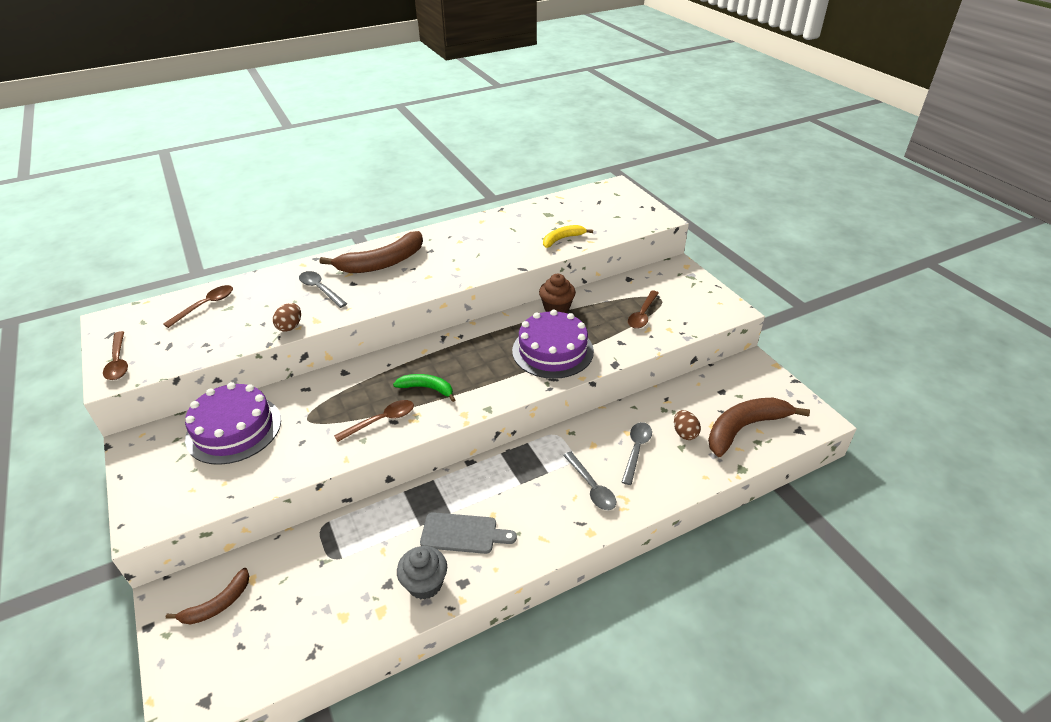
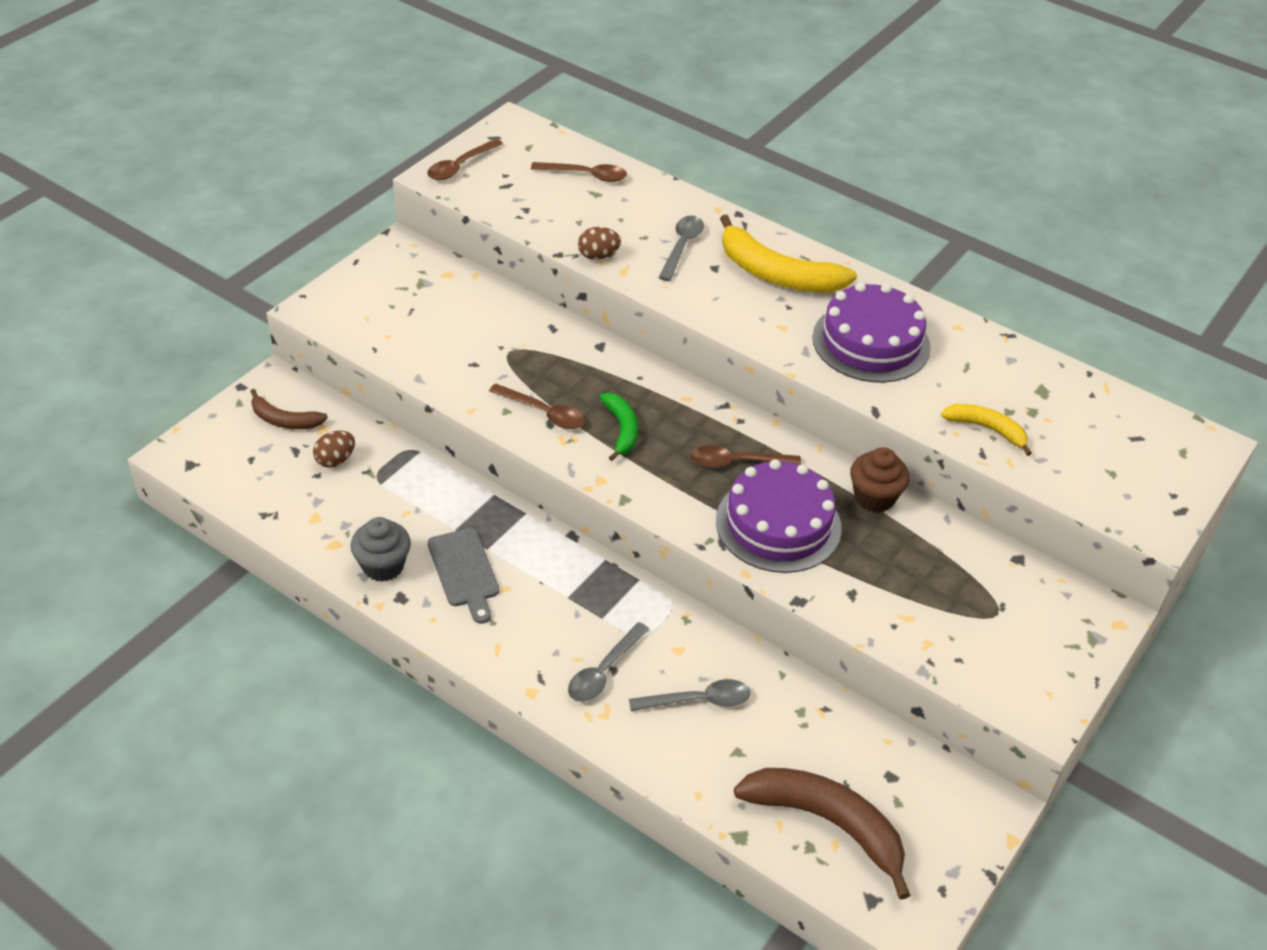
camera: 60 degrees right, 5 degrees up
purple cake [185,382,281,465] -> purple cake moved to [812,282,931,383]
brown banana [320,231,423,273] -> yellow banana [720,214,857,293]
brown spoon [628,291,659,329] -> brown spoon moved to [690,445,801,468]
brown egg [674,410,701,440] -> brown egg moved to [313,431,355,468]

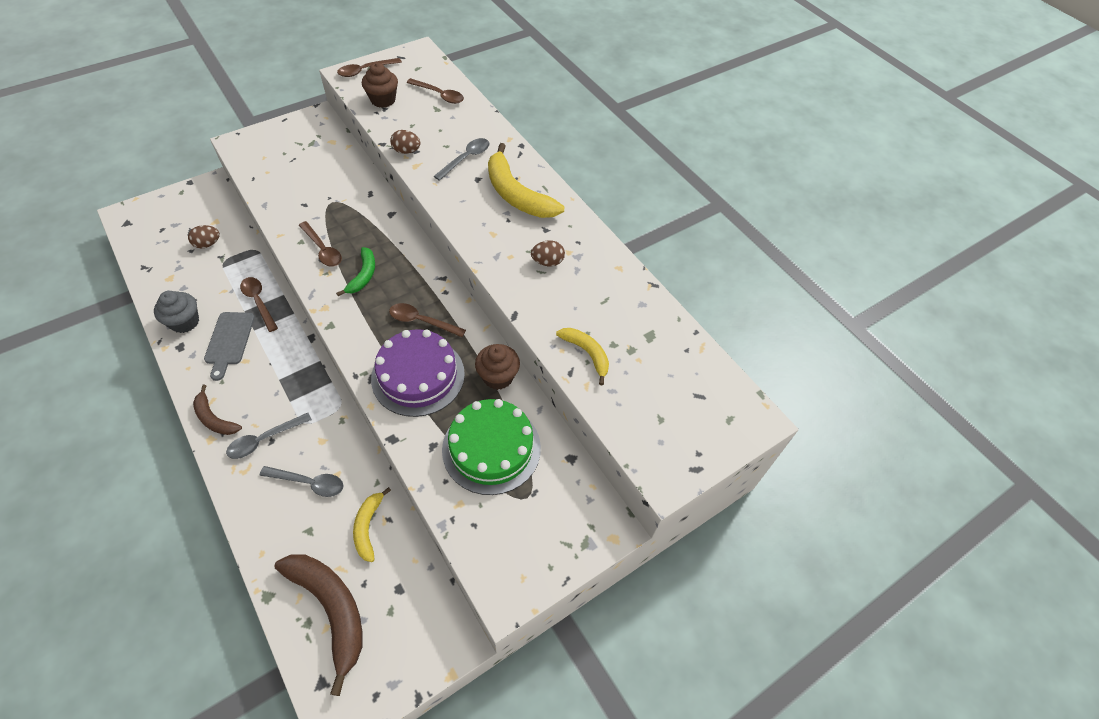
camera: 20 degrees right, 10 degrees up
brown banana [250,389,328,429] -> brown banana moved to [193,385,242,435]
purple cake [812,282,931,383] -> brown egg [531,240,565,266]
none -> brown spoon [240,277,278,332]
none -> yellow banana [353,487,391,562]
none -> brown cupcake [362,63,398,108]
none -> green cake [442,399,541,495]

